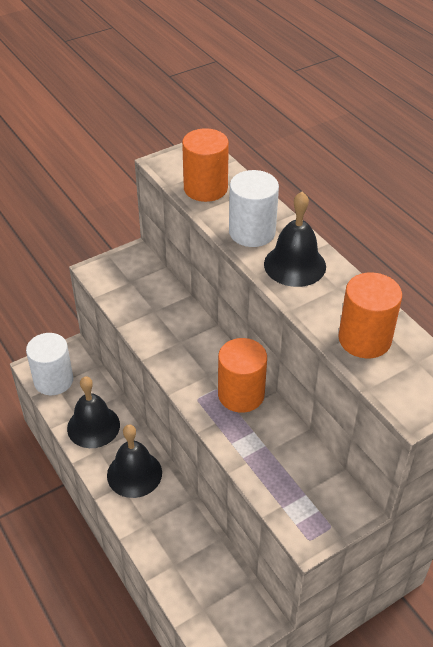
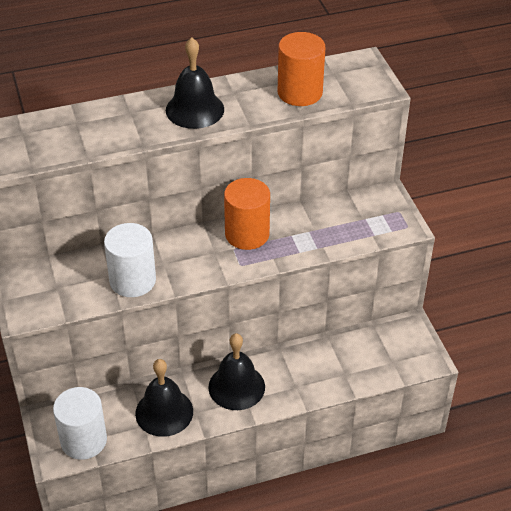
camera: 75 degrees left, 0 degrees up
orange cylinder [182,128,229,202] -> none
white cylinder [229,170,279,247] -> white cylinder moved to [104,223,156,297]

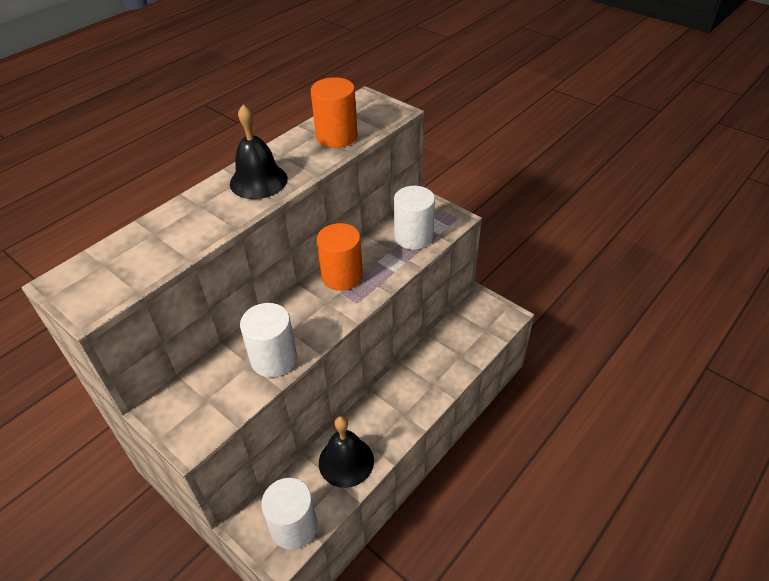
camera: 30 degrees left, 0 degrees up
black bell [208,333,265,410] -> none
none -> white cylinder [394,186,435,250]

